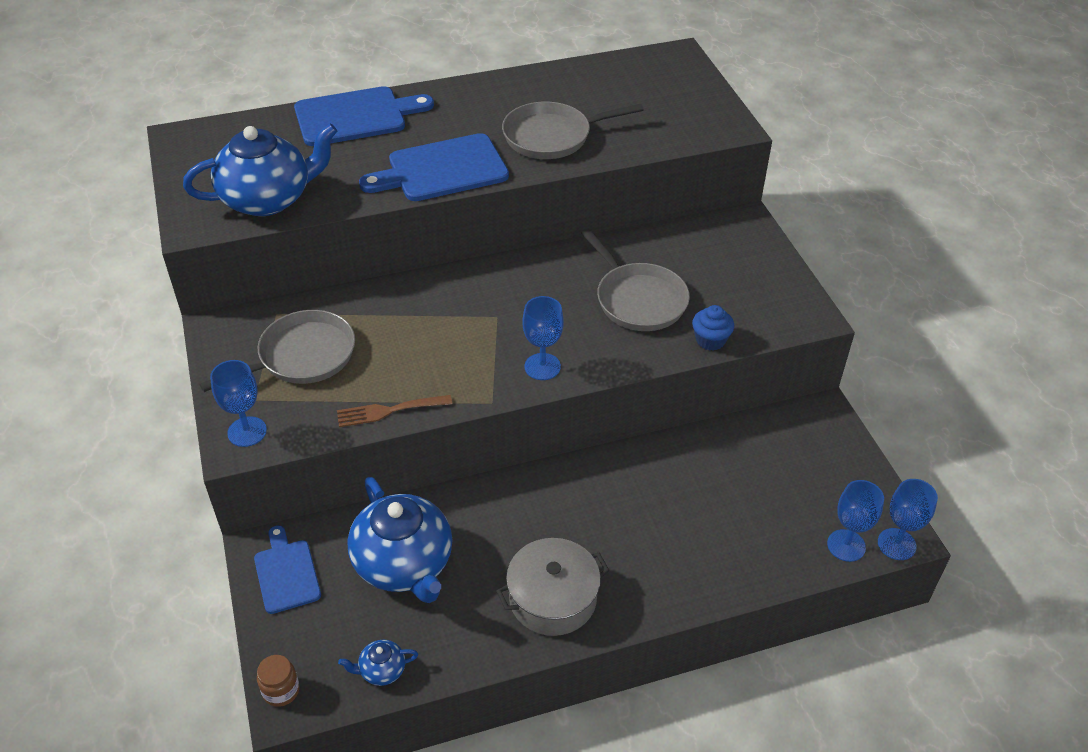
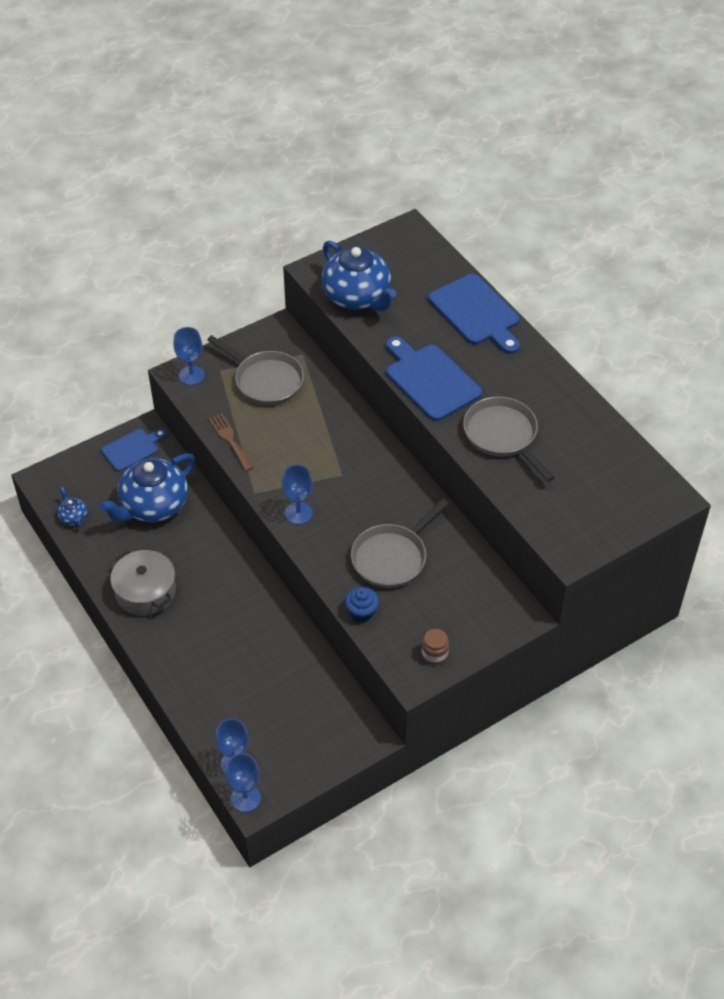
camera: 75 degrees right, 5 degrees up
brown jar [257,655,300,707] -> brown jar moved to [422,629,449,665]

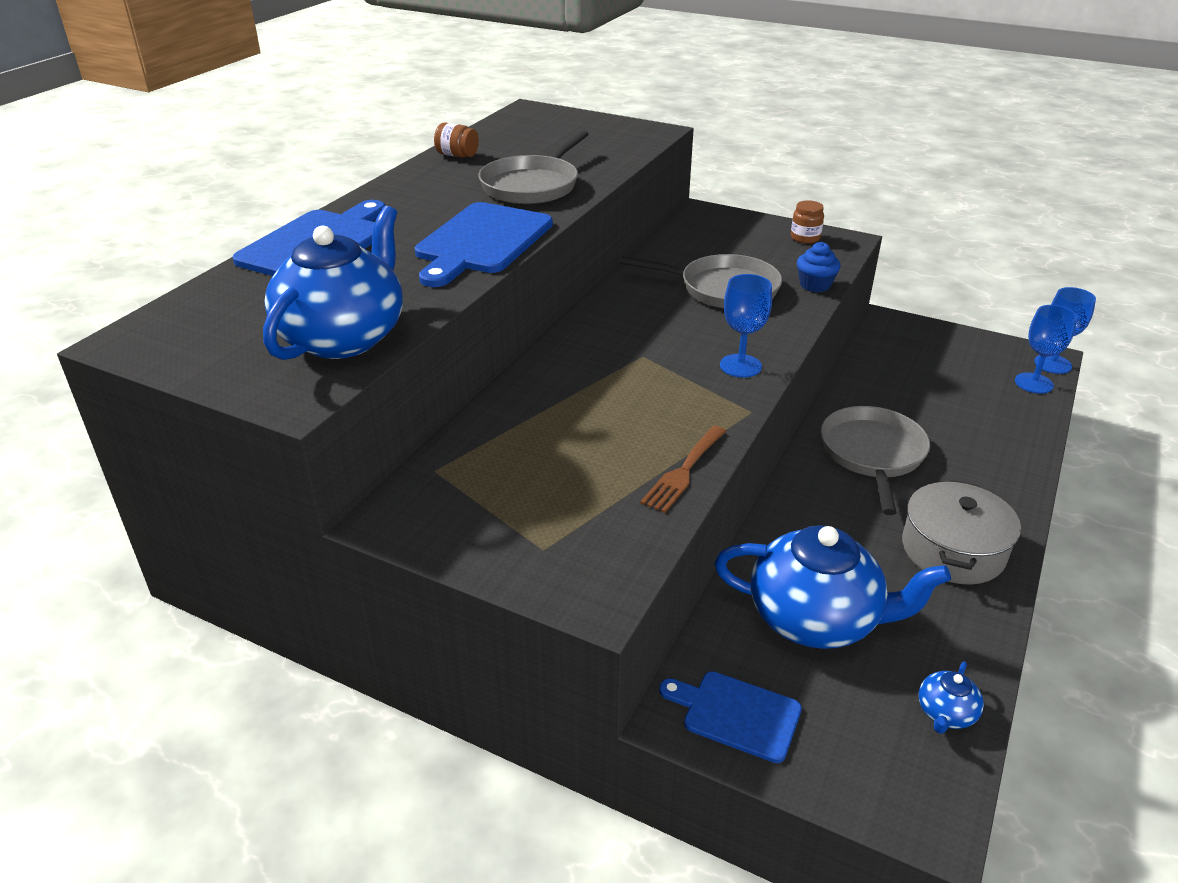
camera: 120 degrees left, 15 degrees down
blue goblet [173,327,205,385] -> none
grey pan [207,335,304,405] -> grey pan moved to [821,406,930,515]
none -> brown jar [434,122,479,158]

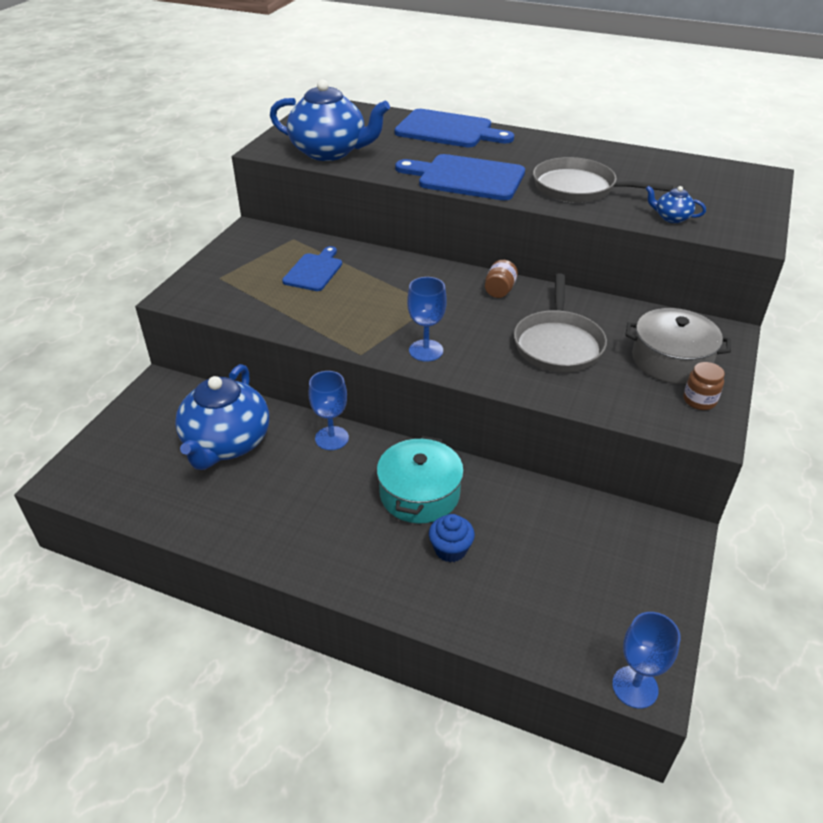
camera: 85 degrees right, 5 degrees up
brown jar [434,122,479,158] -> brown jar moved to [485,260,518,298]
brown fork [640,426,726,513] -> none
blue cutting board [659,671,802,763] -> blue cutting board moved to [282,246,342,291]
blue cupcake [797,242,840,292] -> blue cupcake moved to [429,514,475,562]
grey pan [821,406,930,515] -> turquoise pot [377,436,464,523]
grey pot [902,480,1021,585] -> grey pot moved to [625,308,731,384]
blue teapot [919,662,984,734] -> blue teapot moved to [646,186,706,223]
blue goblet [1015,305,1077,394] -> blue goblet moved to [308,371,349,450]

